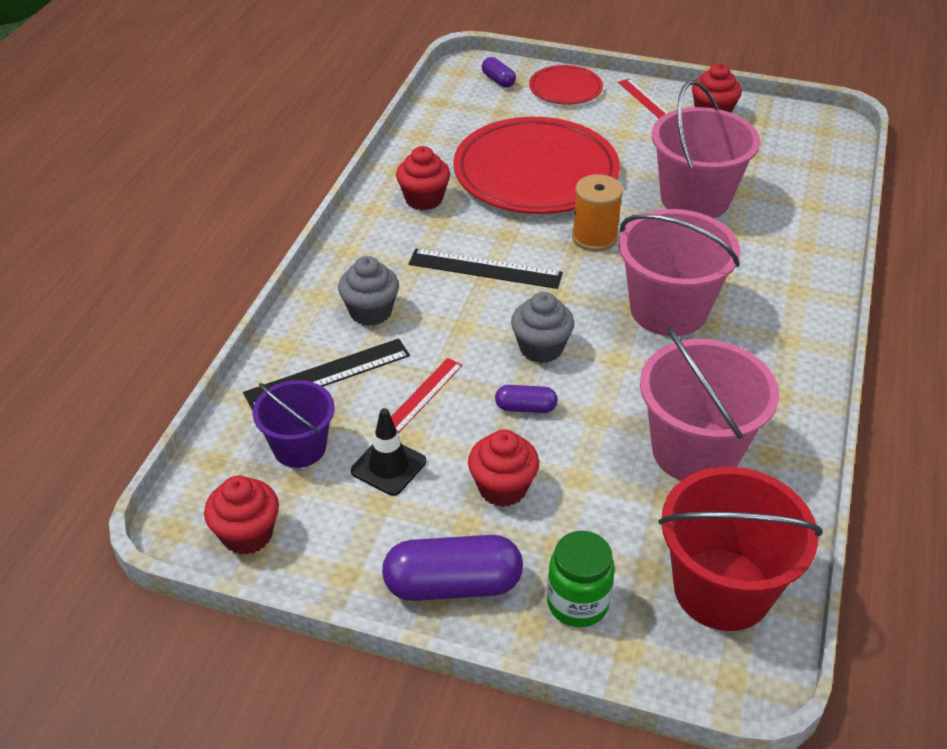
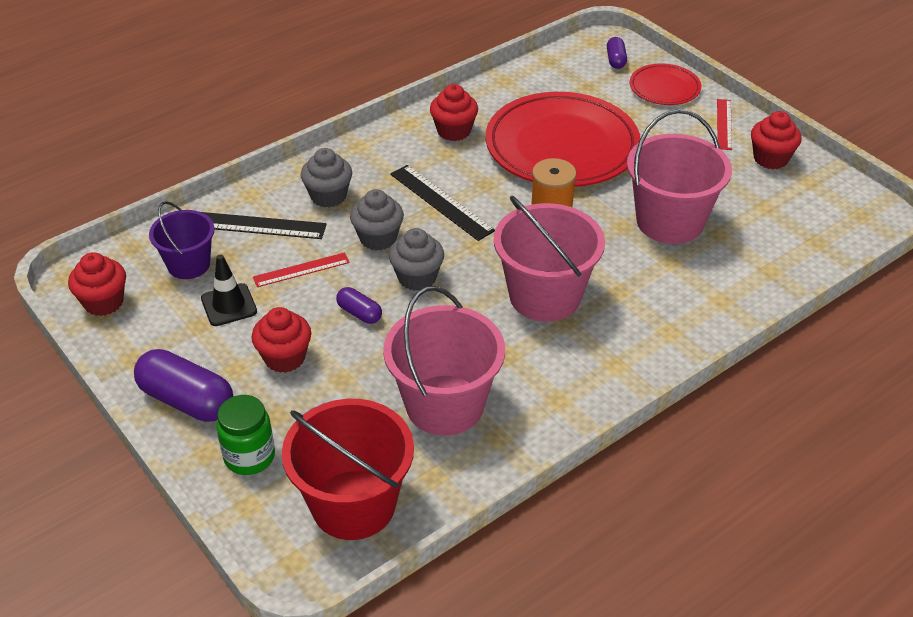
camera: 35 degrees right, 0 degrees up
none -> grey cupcake [350,189,404,250]

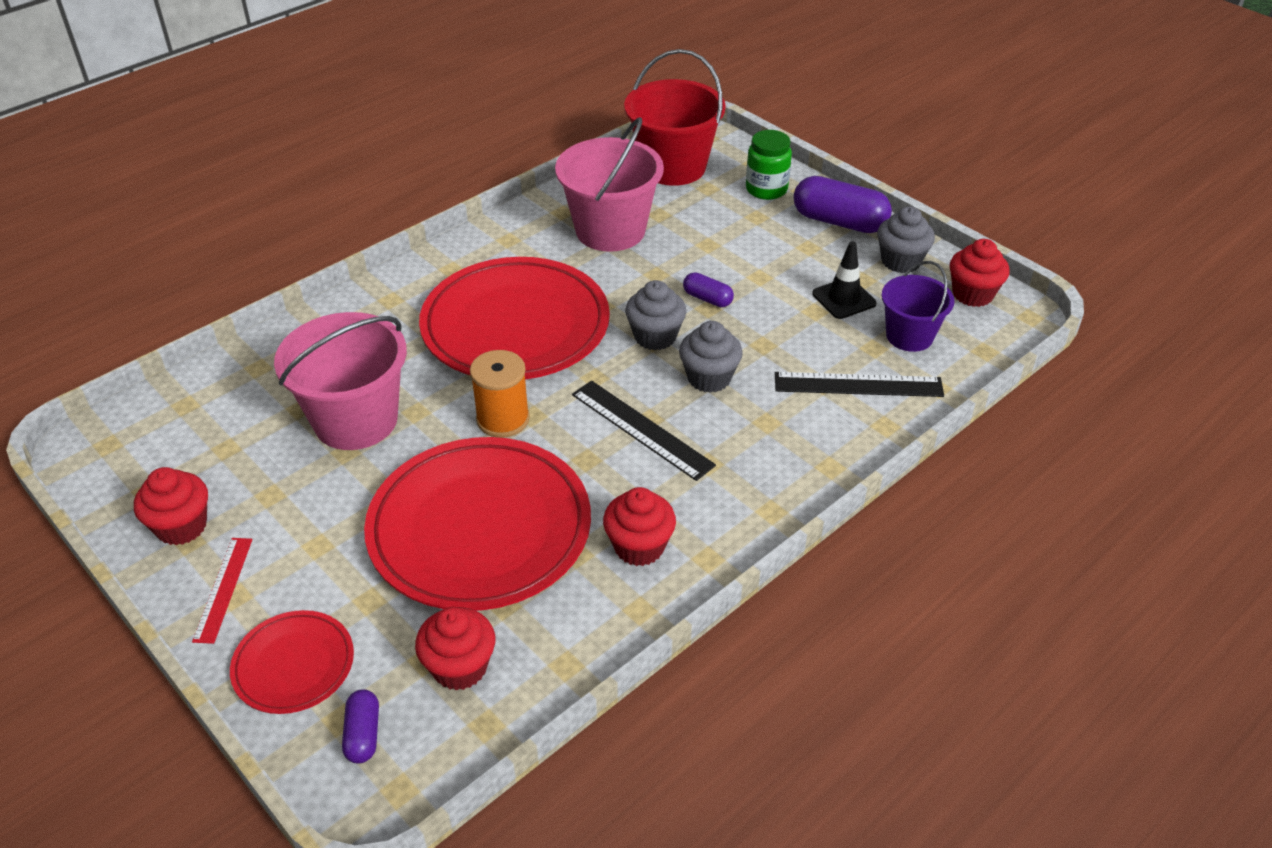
camera: 175 degrees right, 0 degrees up
red cupcake [252,307,311,373] -> red cupcake moved to [415,607,495,690]
red ruler [253,253,349,287] -> none
grey cupcake [301,148,352,208] -> grey cupcake moved to [877,206,935,273]
pink bucket [494,195,605,322] -> red plate [419,257,610,380]

